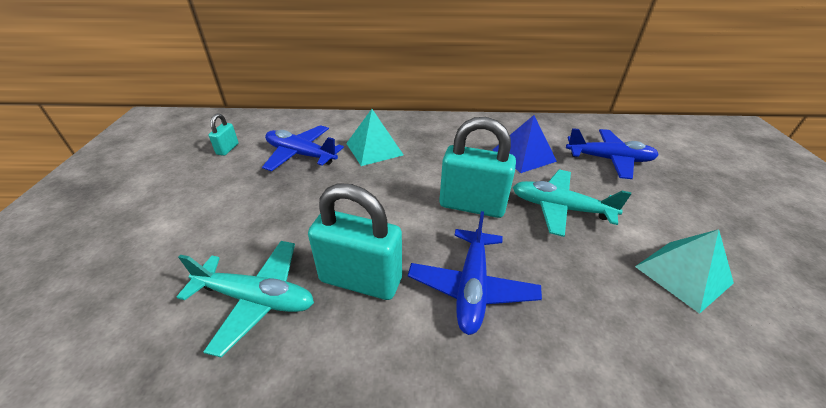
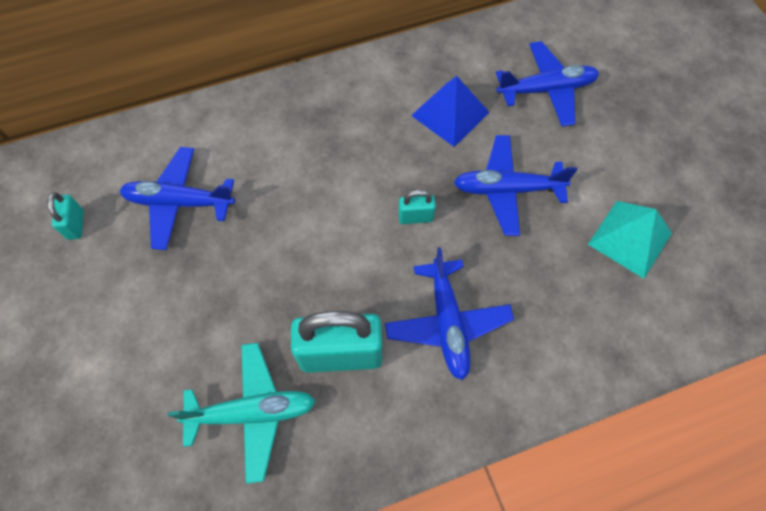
camera: 20 degrees left, 25 degrees up
turquoise pyramid [346,109,403,166] -> none
turquoise padlock [439,117,516,218] -> turquoise padlock [398,190,436,224], size x0.47
turquoise plane [513,169,631,237] -> blue plane [454,135,577,236]

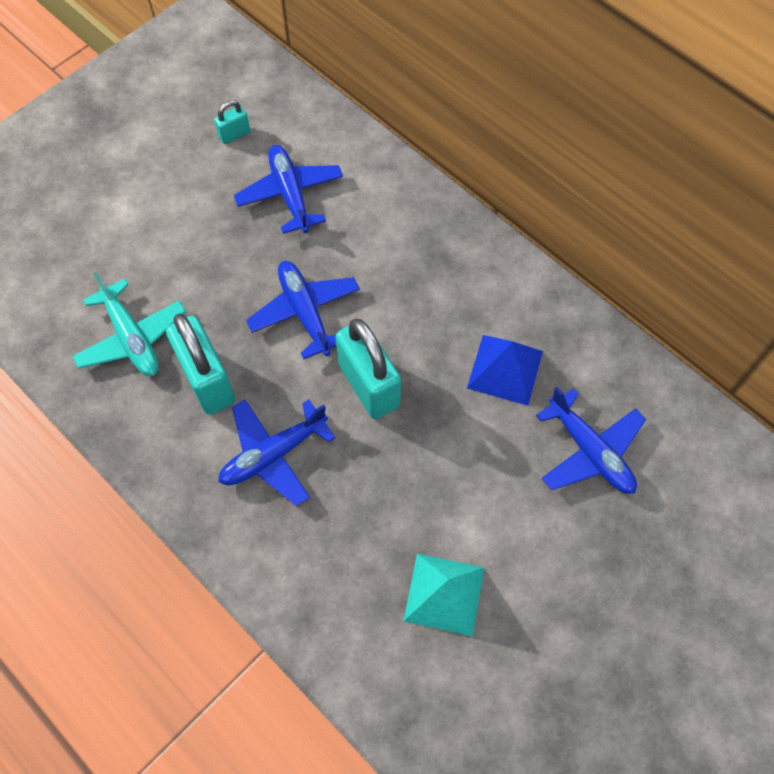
camera: 65 degrees right, 0 degrees up
turquoise padlock [398,190,436,224] -> turquoise padlock [336,319,401,419], size x2.13
blue plane [454,135,577,236] -> blue plane moved to [246,261,360,359]

